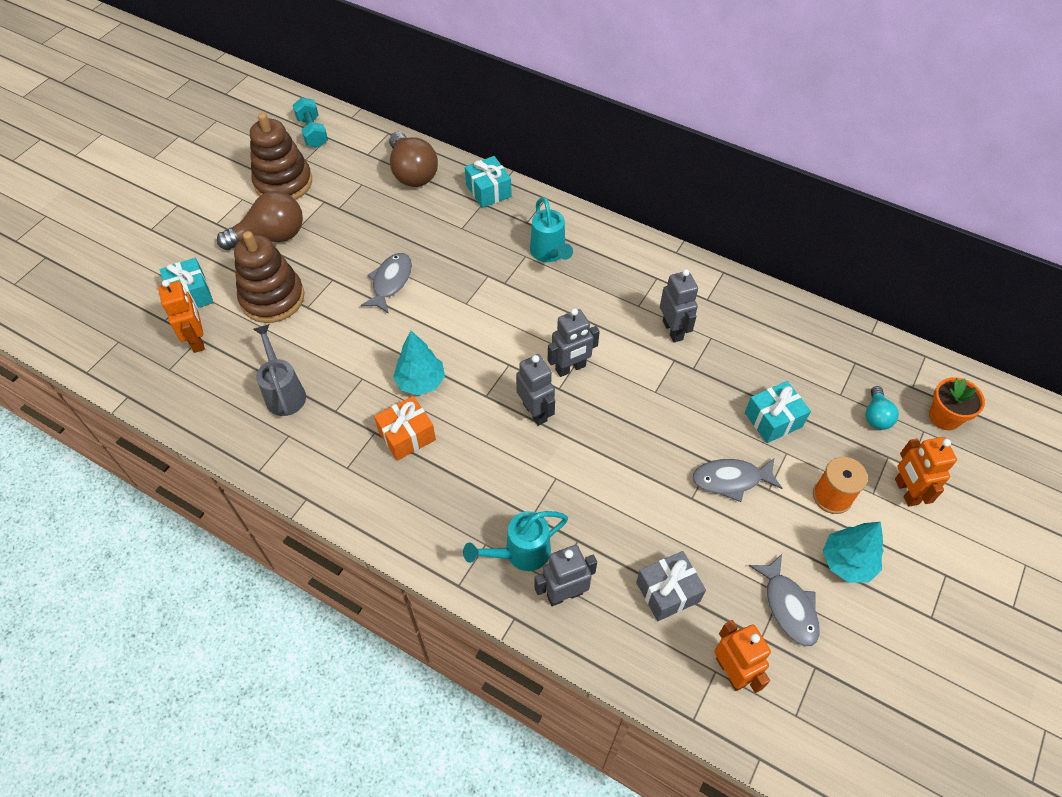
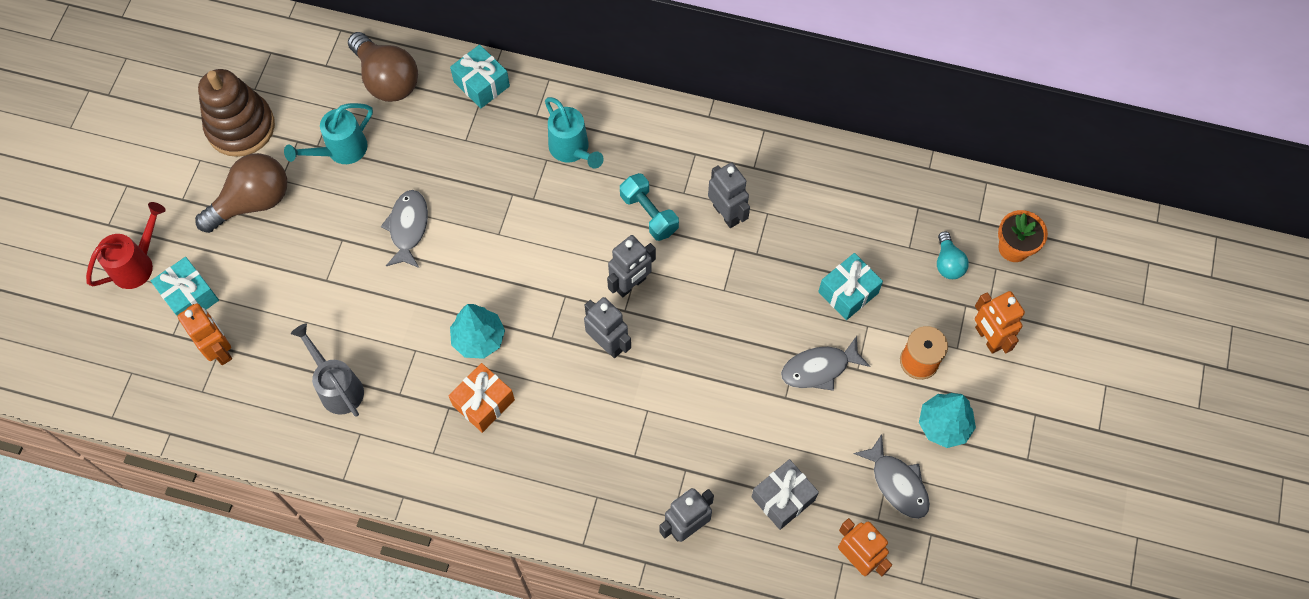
camera: 15 degrees left, 10 degrees up
brown stacking toy [234,231,304,323] -> none
turquoise dumbbell [293,97,328,148] -> turquoise dumbbell moved to [620,173,679,241]
turquoise watering can [463,511,568,571] -> turquoise watering can moved to [284,103,373,164]
none -> red watering can [86,202,166,289]

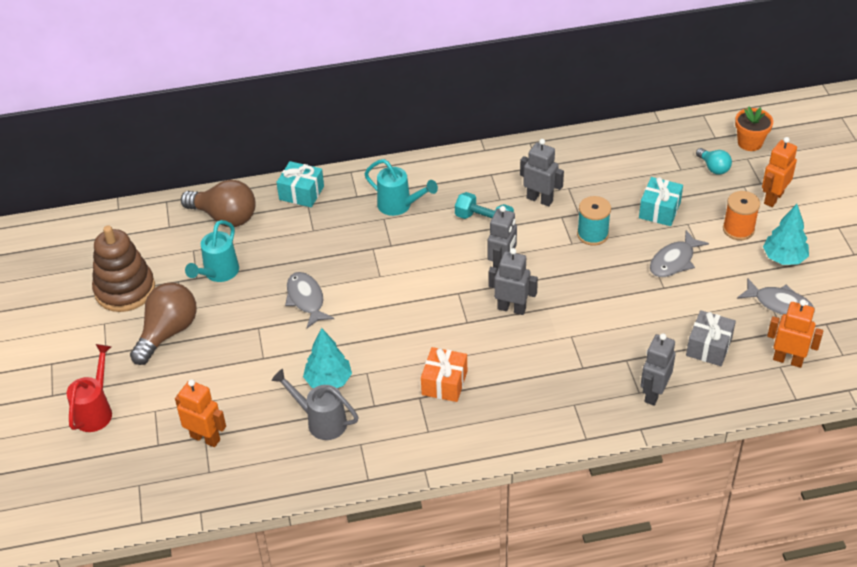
camera: 25 degrees left, 20 degrees down
turquoise gift [151,257,219,316] -> none
turquoise tree [450,304,505,359] -> turquoise tree moved to [303,328,352,388]
orange robot [975,291,1025,354] -> orange robot turned 90 degrees clockwise [762,137,797,207]
none -> turquoise spool [577,196,611,246]

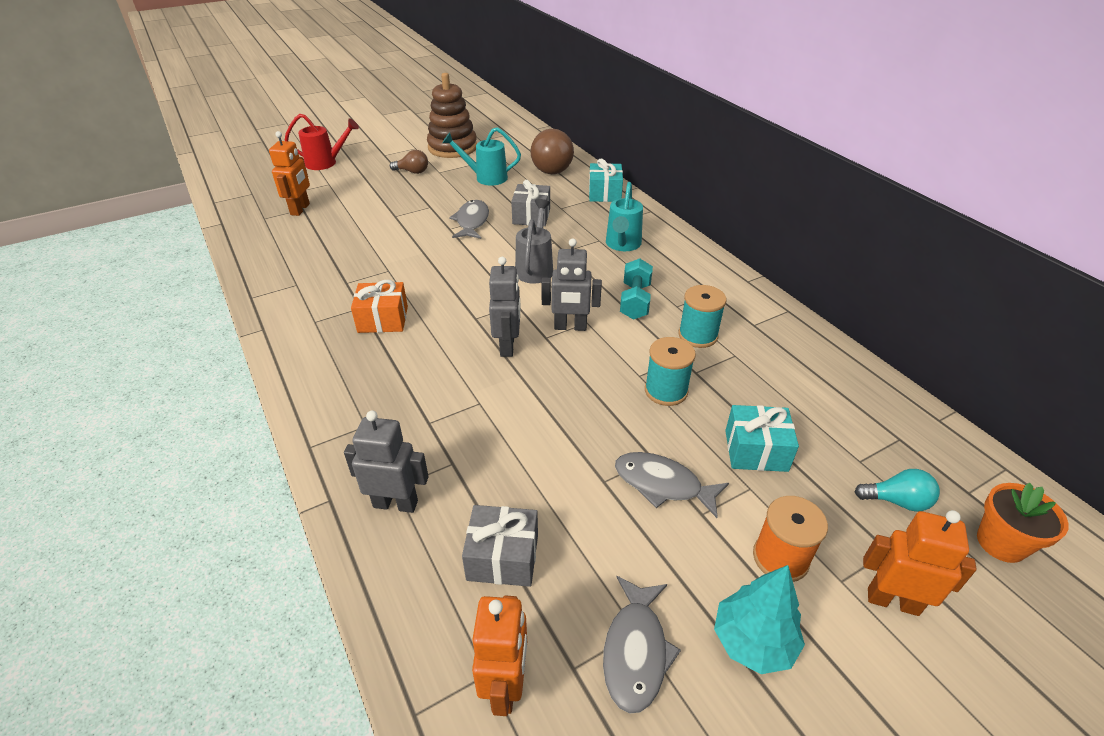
camera: 70 degrees right, 5 degrees down
brown light bulb [130,283,197,365] -> brown light bulb [390,150,428,174], size x0.53
grey watering can [272,369,359,440] -> grey watering can moved to [515,199,553,283]
grey fish [285,272,334,328] -> grey fish turned 45 degrees counterclockwise [449,200,489,239]
turquoise tree [303,328,352,388] -> none
grey robot [520,139,564,207] -> turquoise spool [678,285,726,348]
turquoise light bulb [696,148,732,175] -> turquoise light bulb turned 120 degrees counterclockwise [855,469,940,512]
none -> grey gift [511,180,550,226]

